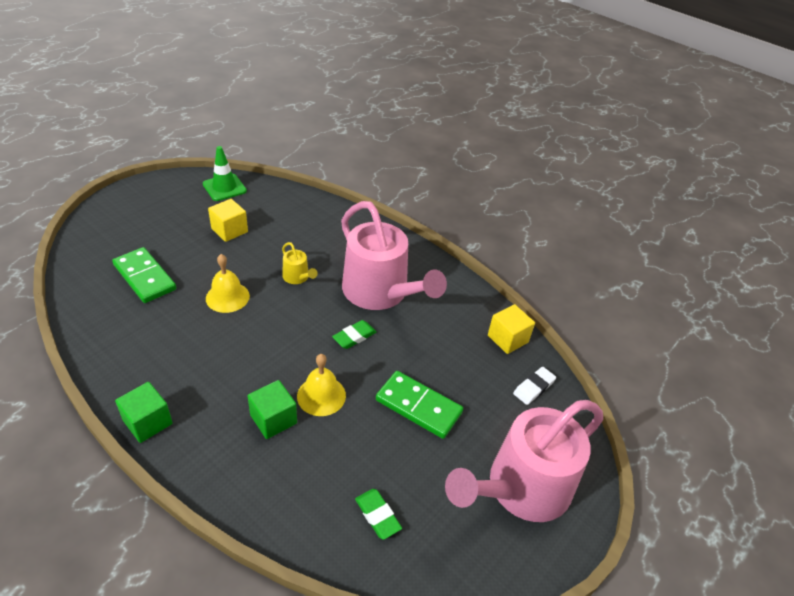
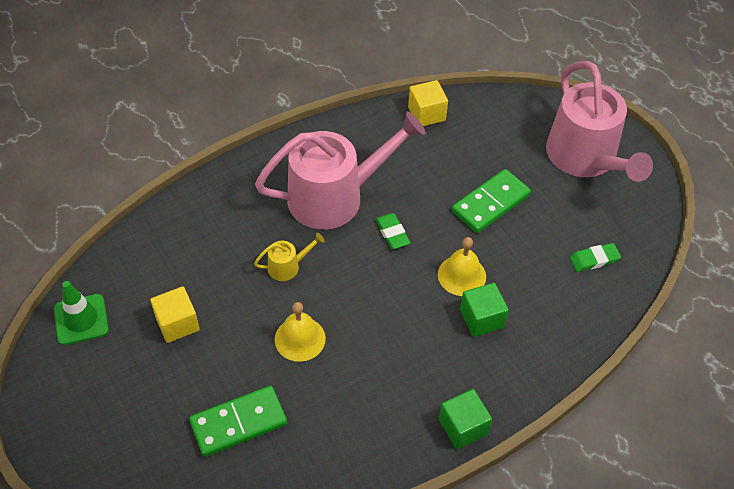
camera: 70 degrees left, 10 degrees up
white eraser [513,367,556,405] -> none

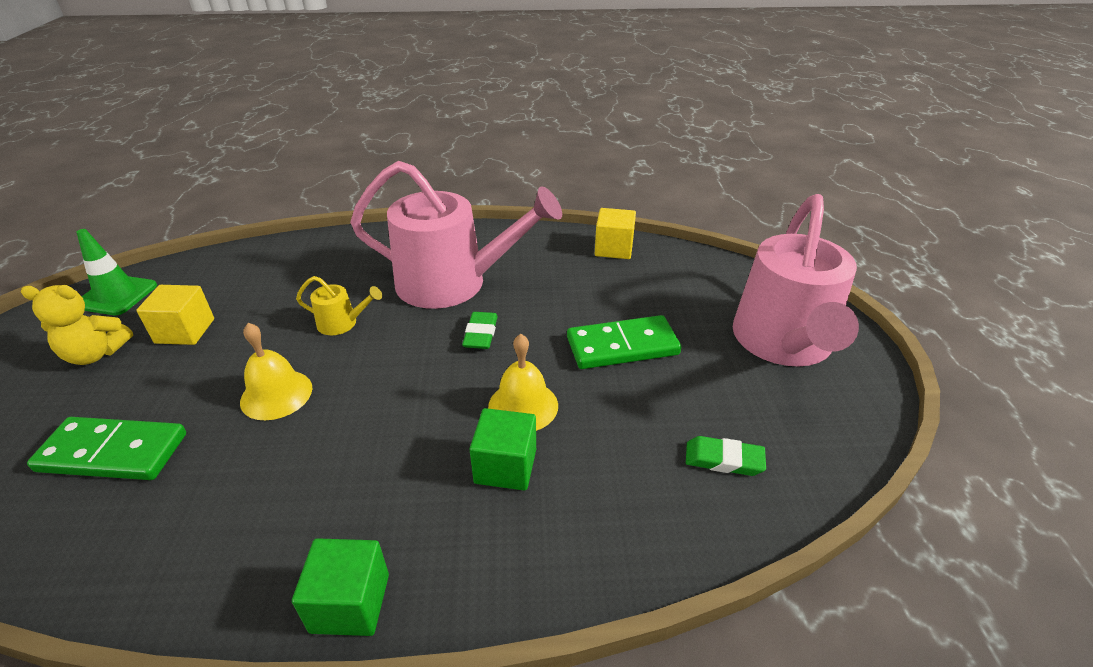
camera: 30 degrees right, 15 degrees down
none -> yellow teddy bear [21,285,133,365]

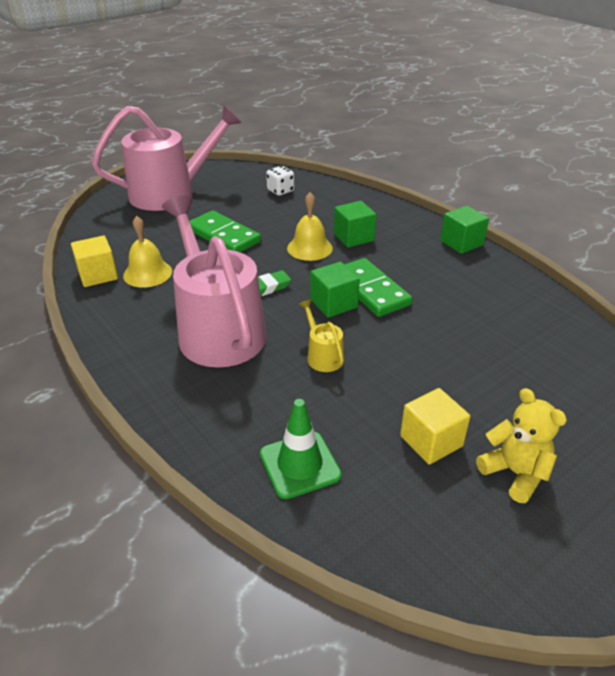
camera: 125 degrees left, 0 degrees up
green domino [27,417,186,480] -> green domino moved to [344,258,412,317]
green traffic cone [77,229,157,315] -> green traffic cone moved to [260,399,342,499]
yellow bell [240,323,312,420] -> yellow bell moved to [123,216,172,288]
green eraser [686,436,766,476] -> white dice [266,166,294,196]
none -> green cube [310,262,360,318]

